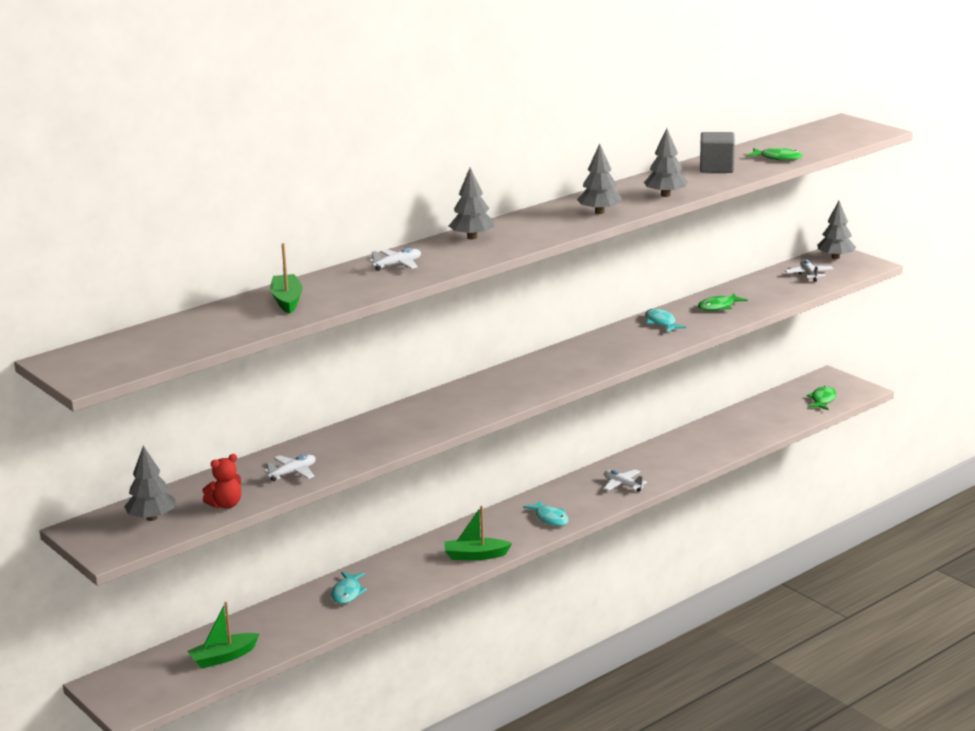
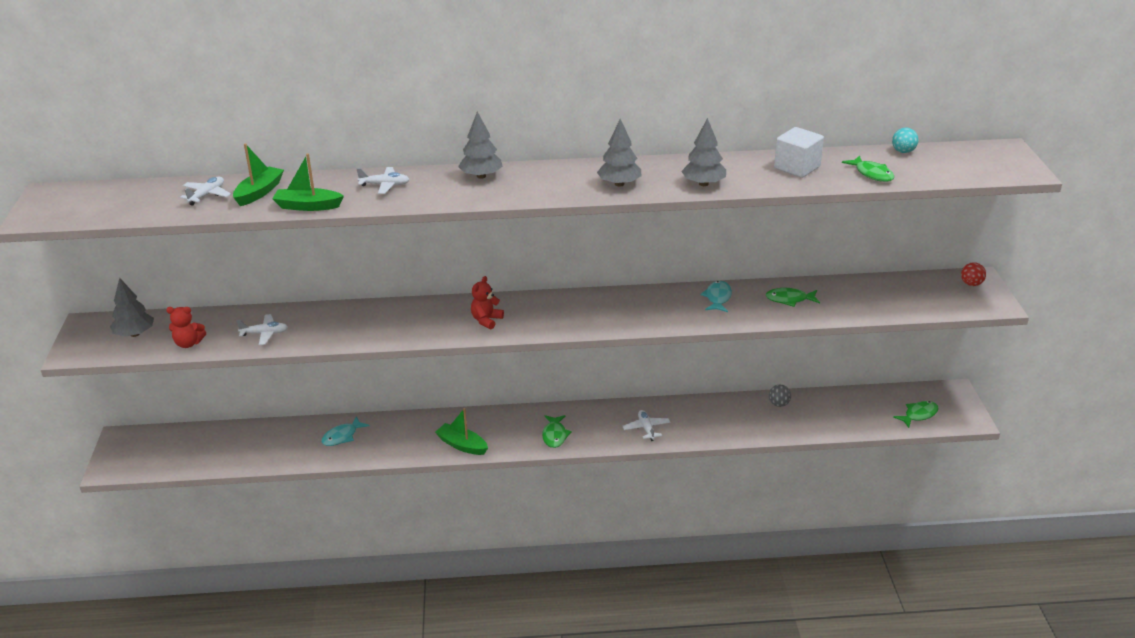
camera: 35 degrees right, 10 degrees up
green boat [187,602,259,669] -> green boat moved to [272,154,344,211]
turquoise fish [523,500,569,526] -> green fish [542,415,572,448]
grey cube [700,132,735,173] -> white cube [774,127,824,178]
white plane [785,259,834,282] -> white plane moved to [180,177,231,206]
grey tree [817,201,856,259] -> red ball [961,262,986,286]
none -> red teddy bear [471,276,504,330]
none -> grey ball [769,385,791,407]
none -> turquoise ball [892,128,918,153]

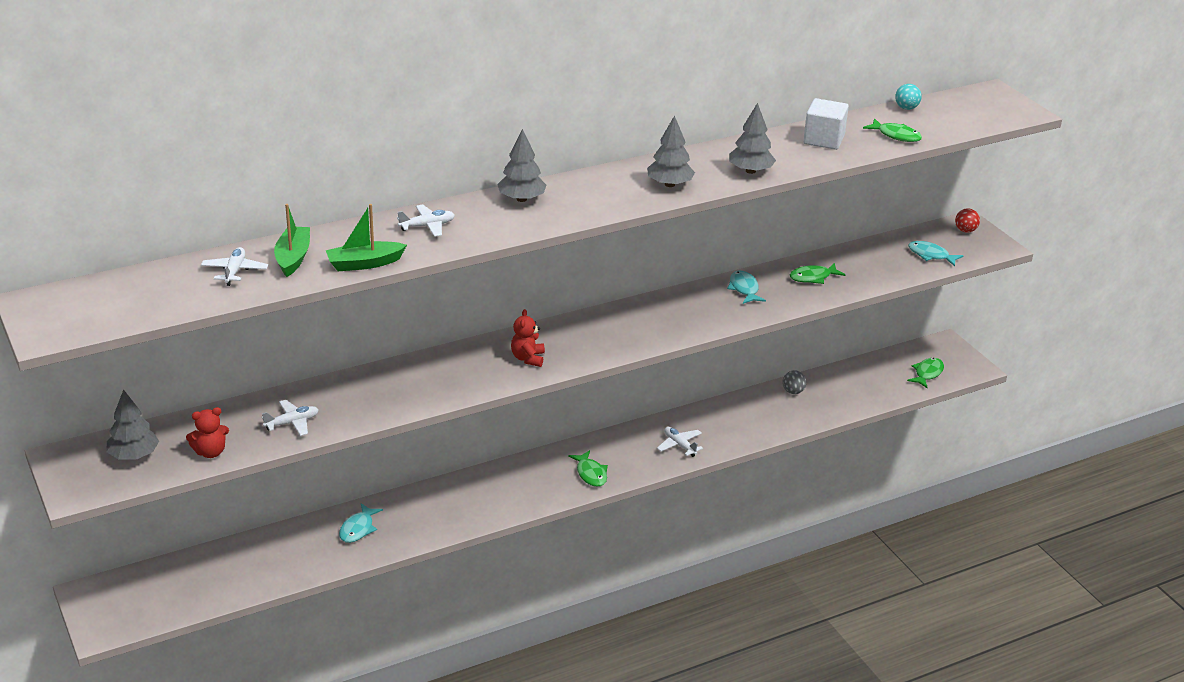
camera: 25 degrees left, 0 degrees up
green boat [435,408,488,455] -> none
none -> turquoise fish [908,241,964,266]

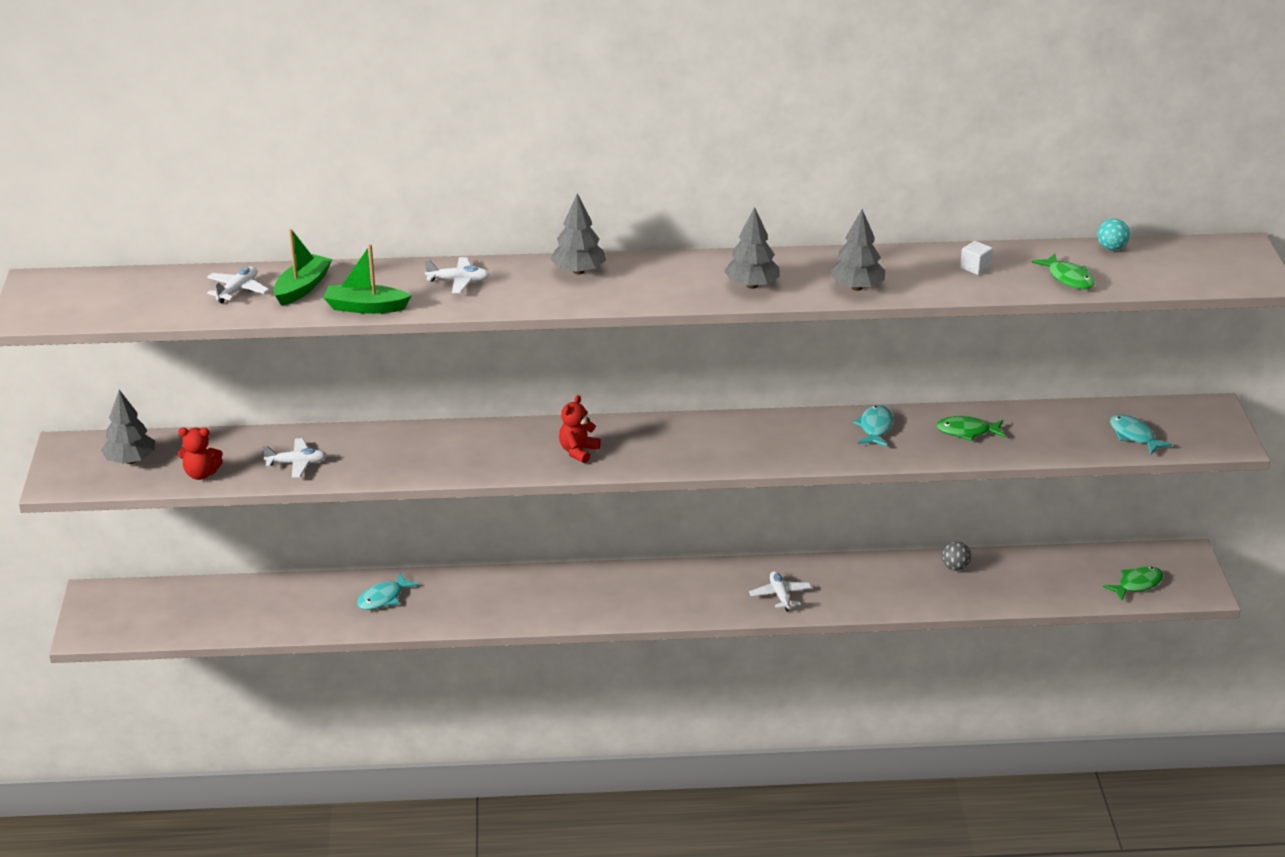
camera: 25 degrees right, 0 degrees up
green fish [568,450,608,487] -> none
white cube [803,98,849,150] -> white cube [960,241,993,275], size x0.53
red ball [955,208,980,233] -> none

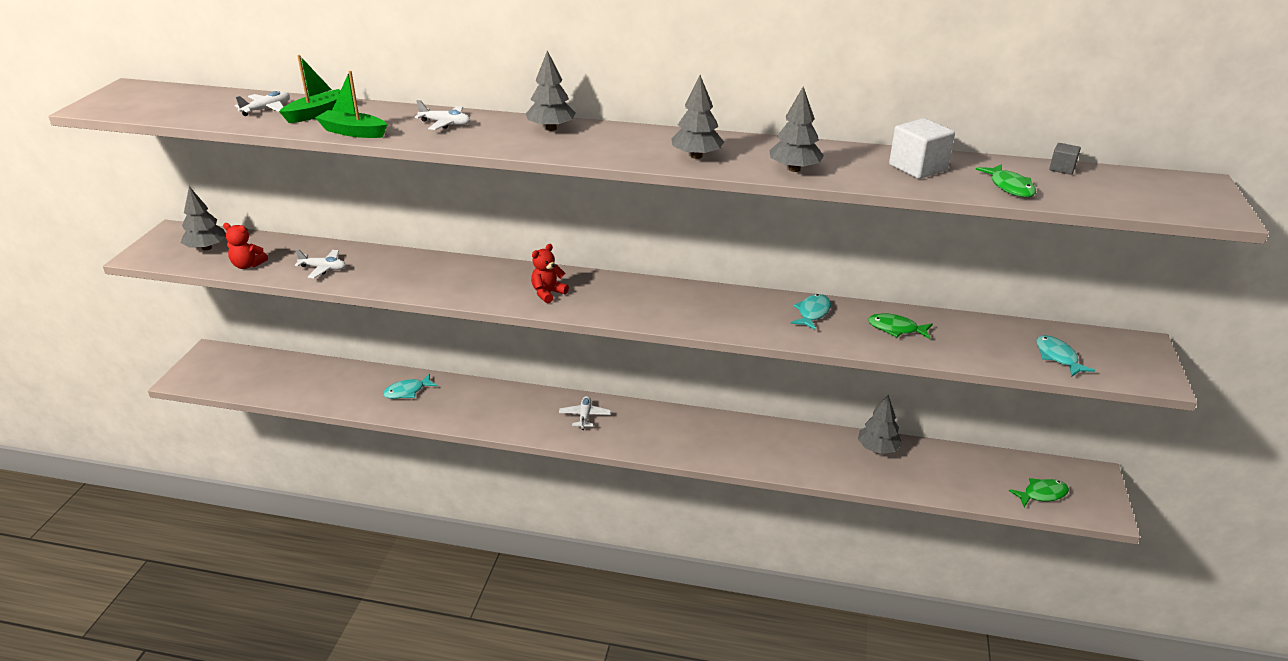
camera: 15 degrees right, 0 degrees up
white plane [749,571,812,612] -> white plane moved to [559,396,611,430]
grey ball [942,541,971,571] -> grey tree [858,395,902,454]
white cube [960,241,993,275] -> white cube [889,118,955,179], size x1.89
turquoise ball [1097,219,1130,251] -> grey cube [1049,143,1081,175]

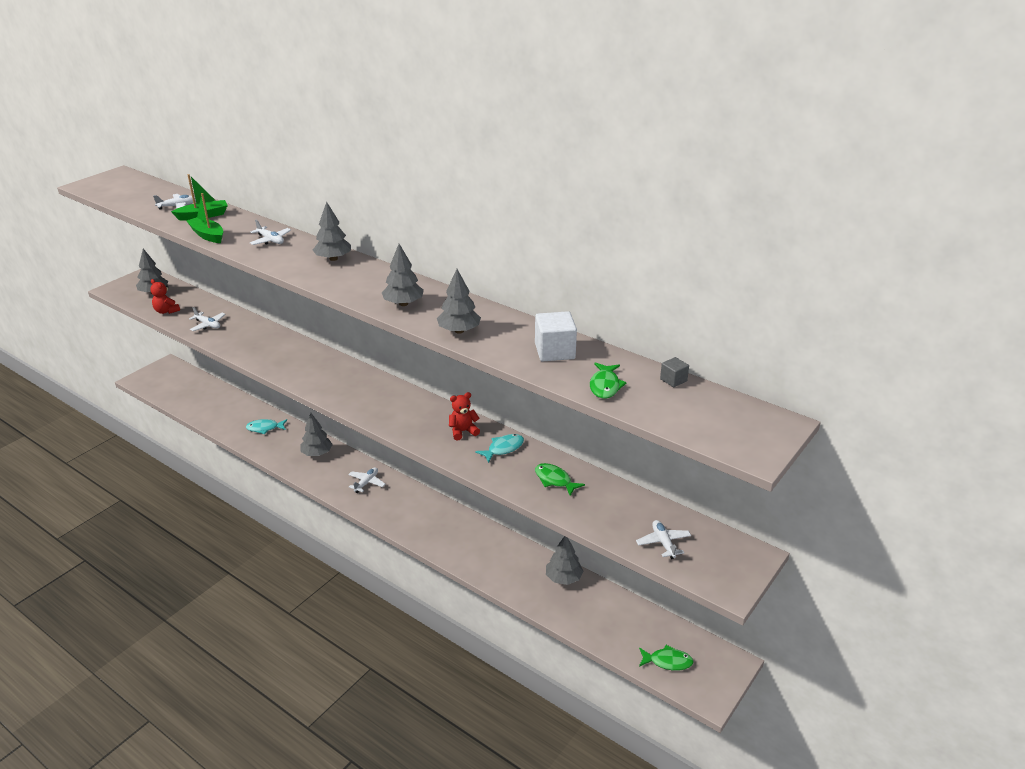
camera: 25 degrees right, 0 degrees up
red teddy bear [531,244,569,303] -> red teddy bear moved to [449,392,480,440]
turquoise fish [1036,335,1095,377] -> white plane [636,520,691,559]
none -> grey tree [300,413,333,456]

